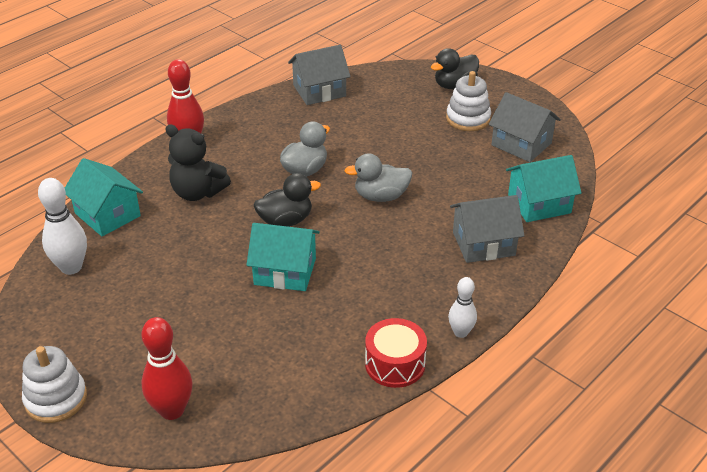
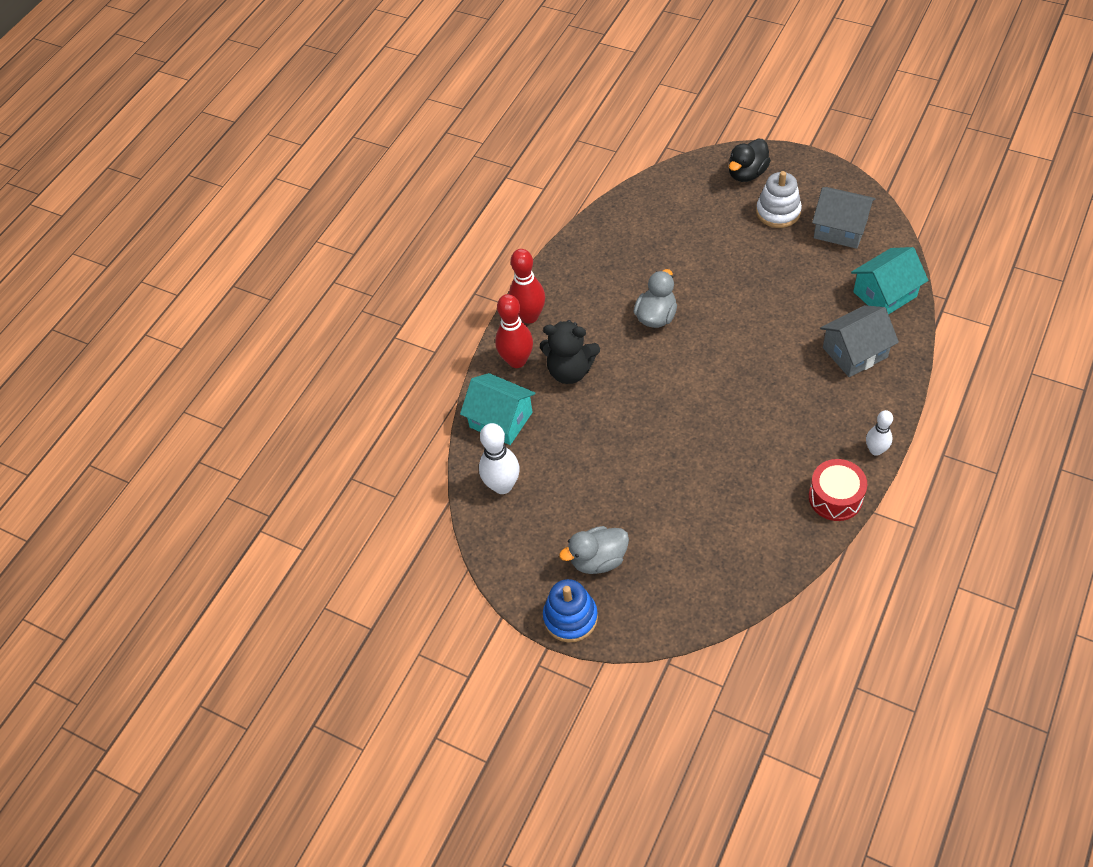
camera: 10 degrees left, 15 degrees up
white stacking toy [22,346,87,423] -> blue stacking toy [543,579,598,643]
red bowling pin [142,317,193,420] -> red bowling pin moved to [495,294,533,368]
turquoise house [247,223,320,291] -> none
black duck [254,173,321,227] -> none
grey house [288,45,351,105] -> none
grey duck [345,153,412,202] -> grey duck moved to [559,526,629,574]

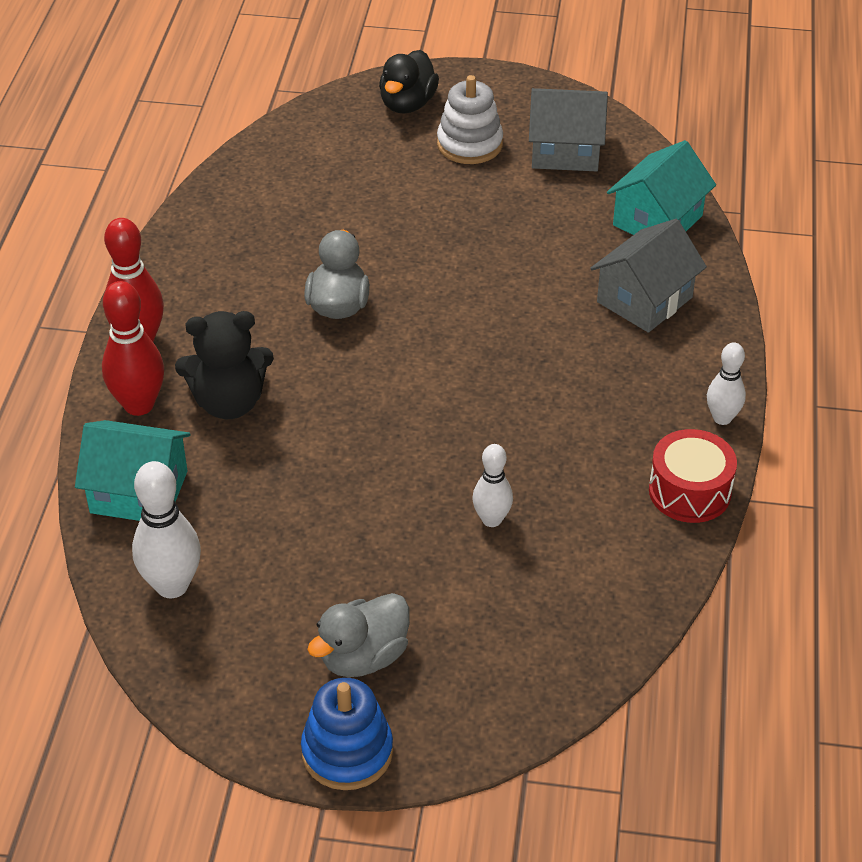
camera: 25 degrees left, 10 degrees down
none -> white bowling pin [472,444,513,527]

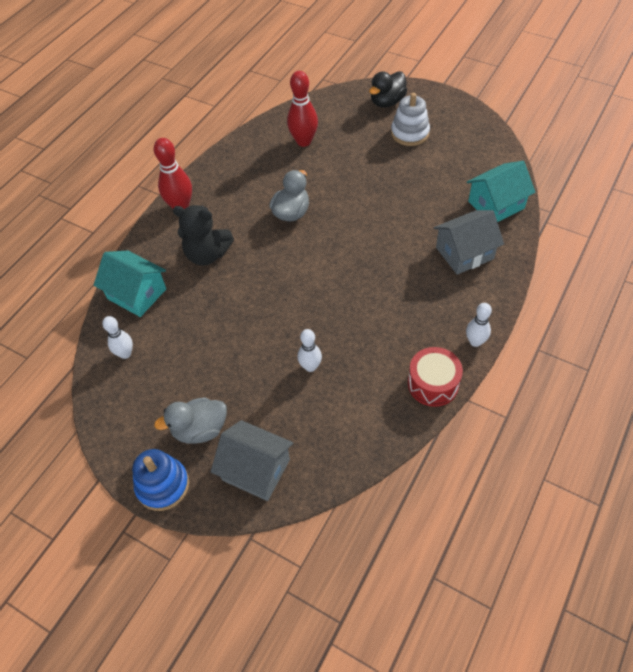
camera: 25 degrees right, 10 degrees up
red bowling pin [102,281,164,416] -> red bowling pin moved to [287,71,318,147]
white bowling pin [132,461,201,598] -> white bowling pin [102,316,133,359], size x0.63
grey house [529,88,608,171] -> grey house moved to [210,420,293,501]

